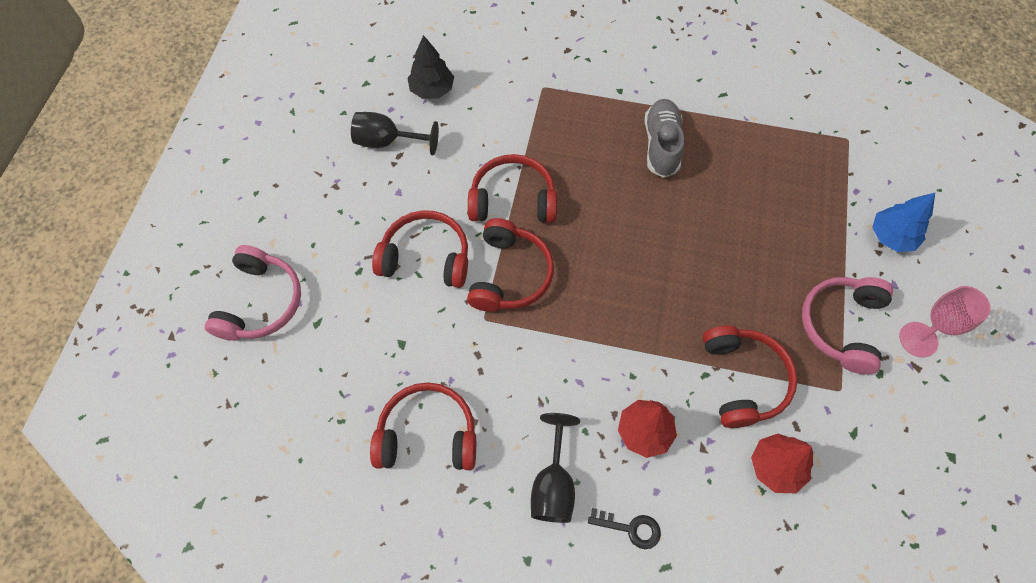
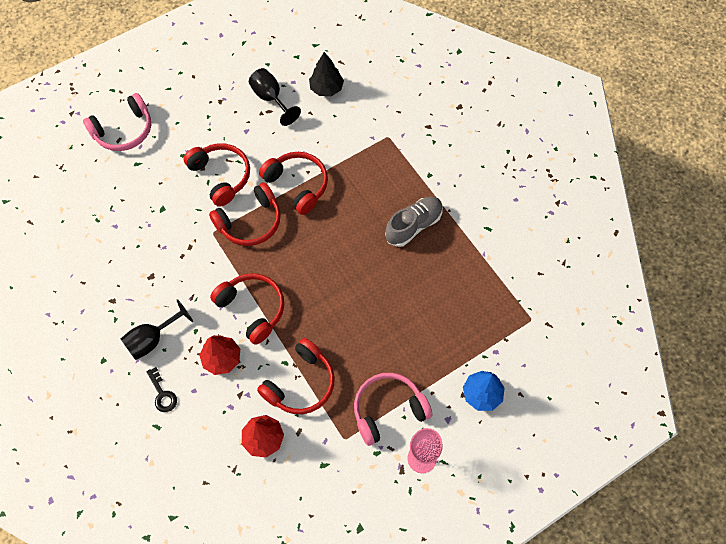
camera: 45 degrees right, 0 degrees up
red headphones [370,382,476,470] -> red headphones moved to [210,273,284,345]

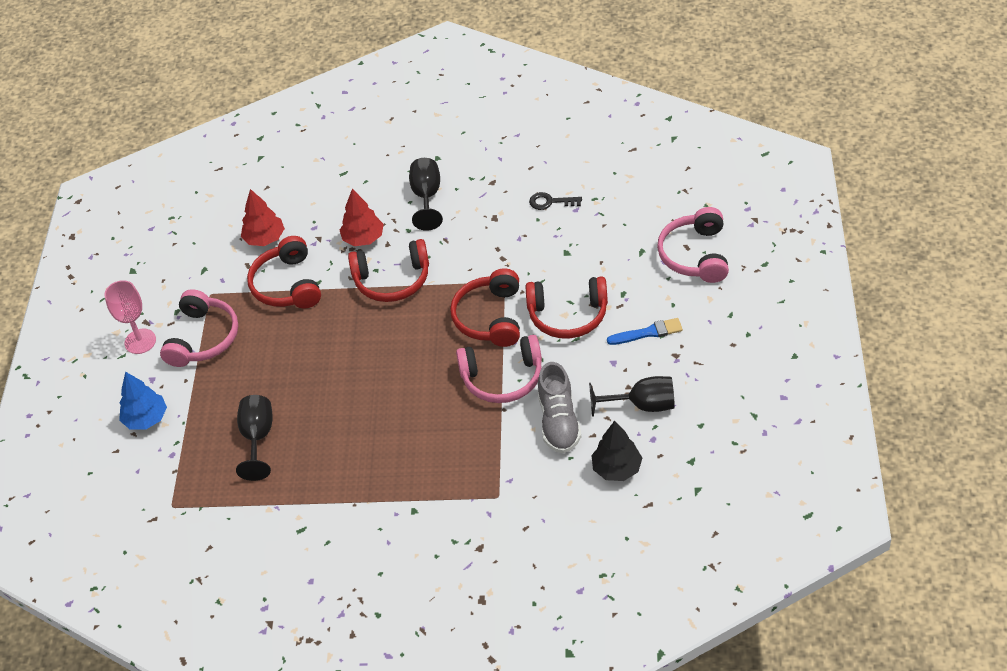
camera: 130 degrees right, 15 degrees down
black key [146,367,177,412] -> black key moved to [529,192,582,210]
red headphones [259,152,328,215] -> pink headphones [456,335,542,403]
grey shoe [385,197,443,247] -> grey shoe moved to [538,362,581,453]
none -> black goblet [236,395,272,481]
none -> blue brush [607,318,683,345]

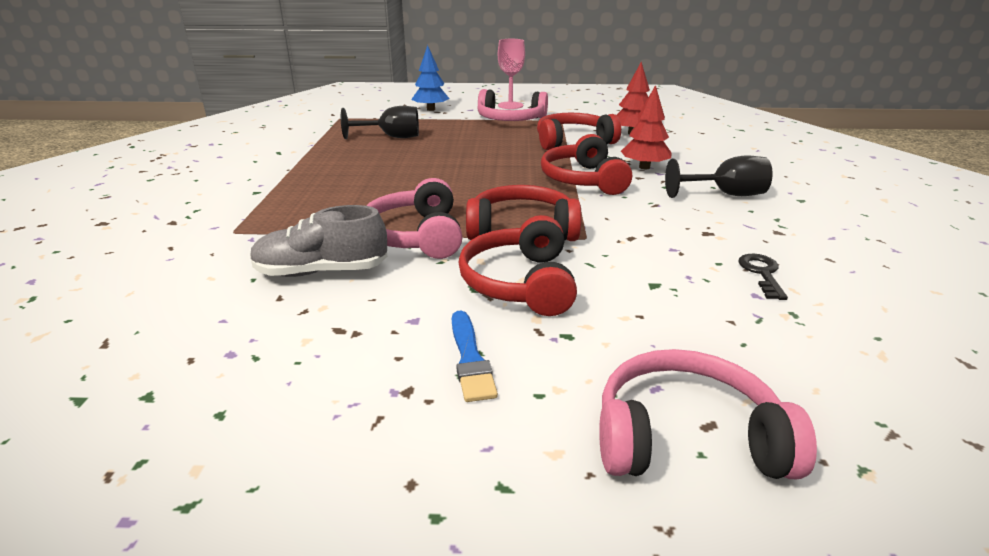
camera: 85 degrees right, 20 degrees down
black goblet [589,376,675,417] -> none
black tree [591,421,642,481] -> none

